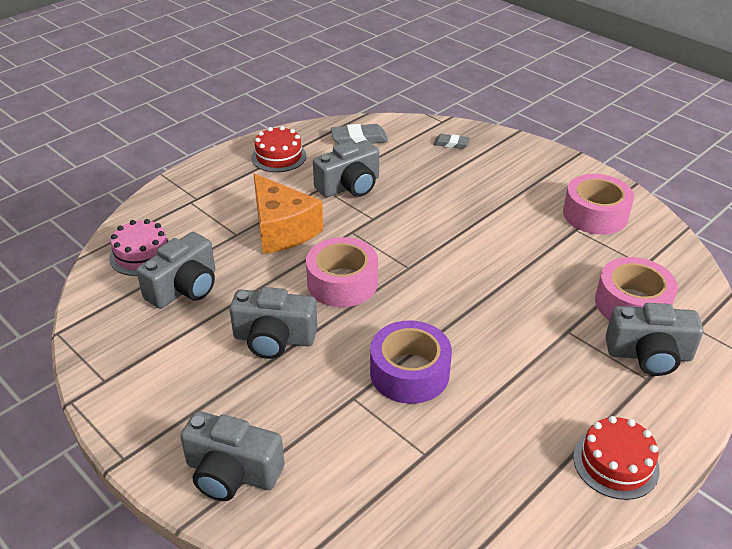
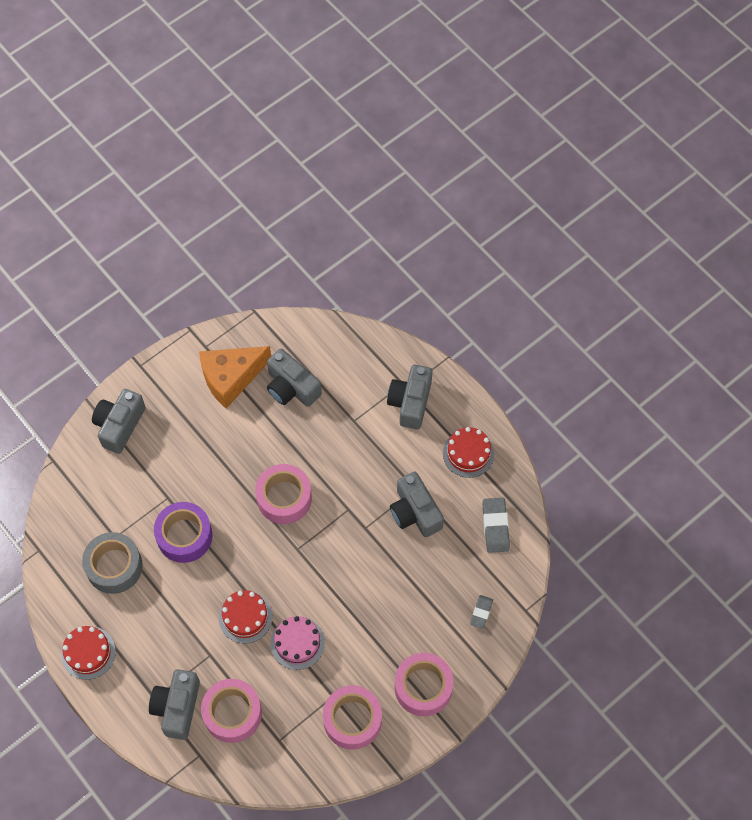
camera: 95 degrees right, 25 degrees up
pink cake [109,219,170,276] -> pink cake moved to [271,616,325,670]
grey camera [229,287,317,359] -> grey camera moved to [387,365,432,430]
orange cheese [253,173,323,254] -> orange cheese moved to [199,346,271,409]
none -> grey tape [82,532,143,594]
none -> red cake [219,590,273,644]
none -> pink tape [395,653,454,716]

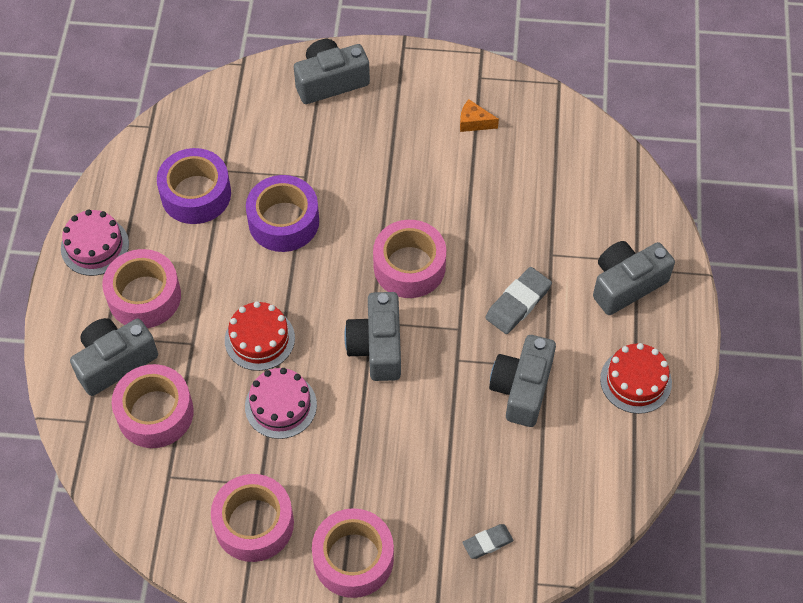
camera: 45 degrees right, 5 degrees down
red cake [61,626,116,680] -> pink cake [61,209,129,276]
grey tape [82,532,143,594] -> purple tape [157,148,231,224]
orange cheese [199,346,271,409] -> orange cheese [460,100,499,132], size x0.42
grey camera [267,349,322,407] -> grey camera moved to [344,292,401,381]
grey eraser [483,498,510,553] -> grey eraser moved to [485,267,552,334]
none -> pink tape [102,249,181,328]

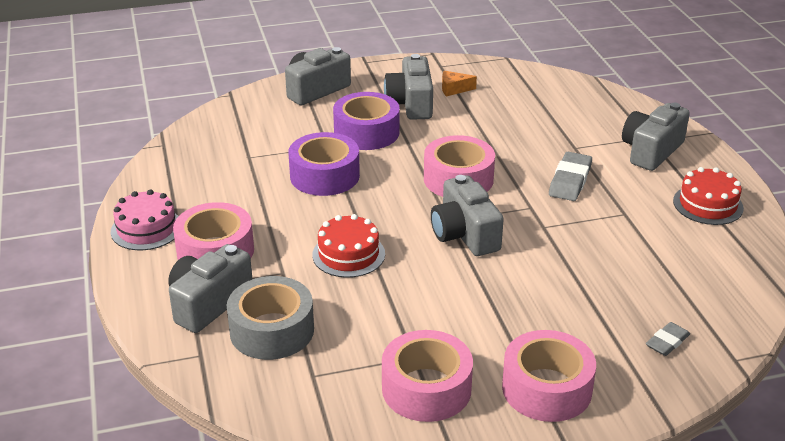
camera: 20 degrees left, 25 degrees down
pink tape [112,364,194,448] -> grey tape [226,276,314,360]
purple tape [157,148,231,224] -> purple tape moved to [333,92,400,150]
pink cake [245,368,317,439] -> none
grey camera [489,335,556,427] -> grey camera moved to [384,54,433,120]

